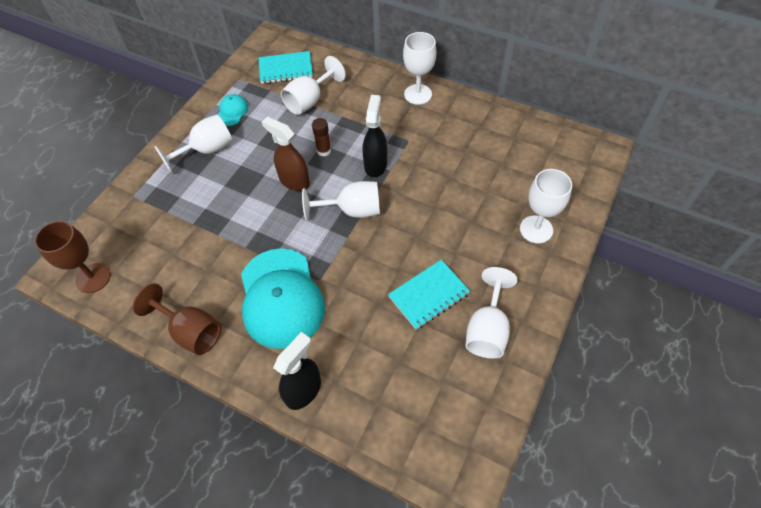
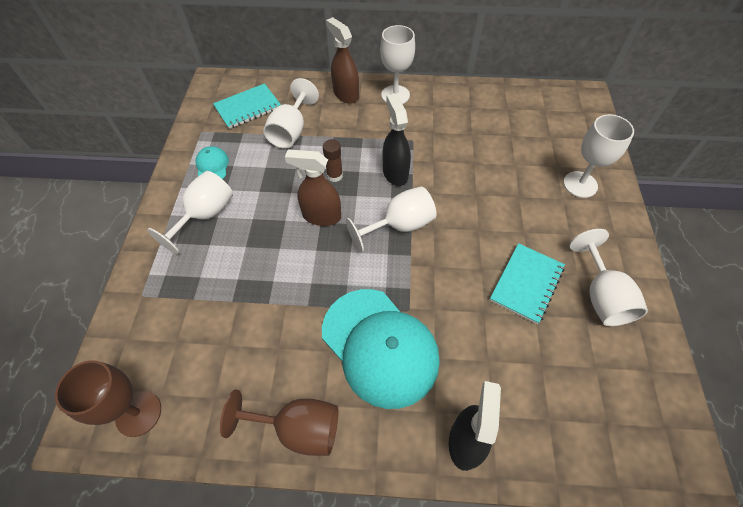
camera: 25 degrees left, 0 degrees up
none -> brown spray bottle [326,17,359,104]

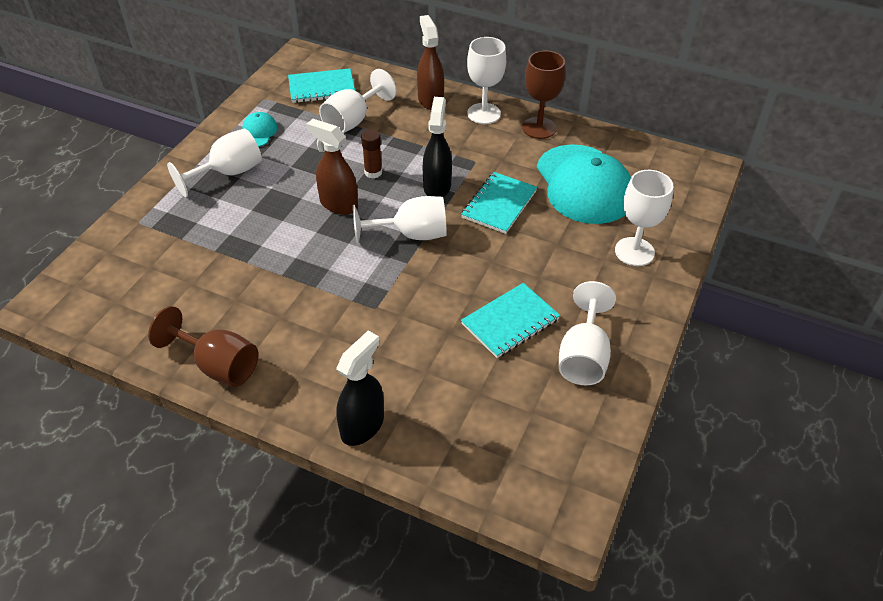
camera: 20 degrees right, 10 degrees down
brown goblet [55,360,161,437] -> brown goblet moved to [522,50,566,139]
turquoise cap [322,289,440,409] -> turquoise cap moved to [537,144,631,224]
none -> turquoise notebook [461,172,537,234]

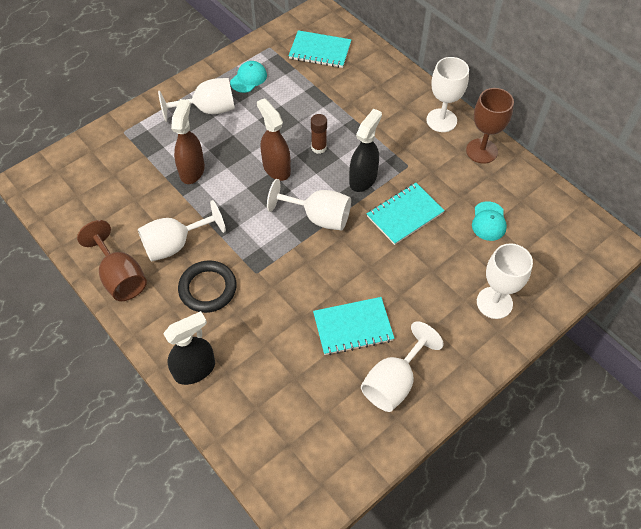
camera: 25 degrees right, 10 degrees up
white goblet [319,69,397,133] -> white goblet moved to [138,200,226,262]
brown spray bottle [417,15,444,110] -> brown spray bottle moved to [171,99,205,184]
turquoise cap [537,144,631,224] -> turquoise cap [472,201,507,241], size x0.44
none -> black ring [178,260,237,313]

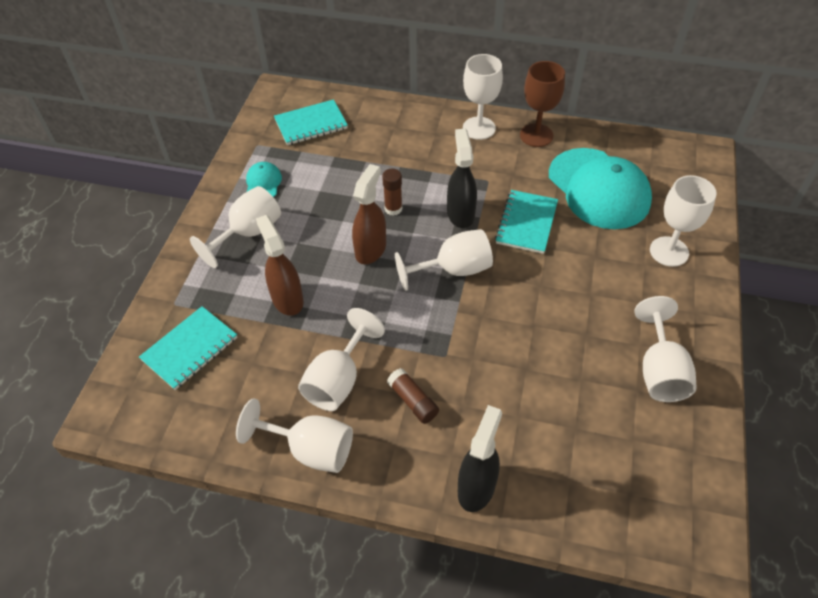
camera: 35 degrees left, 5 degrees down
brown goblet [77,220,147,301] -> white goblet [236,398,353,473]
black ring [178,260,237,313] -> brown glue stick [387,368,439,424]
brown spray bottle [257,98,291,181] -> brown spray bottle turned 90 degrees clockwise [352,164,386,264]
turquoise notebook [313,297,394,355] -> turquoise notebook moved to [139,306,237,390]
turquoise cap [472,201,507,241] -> turquoise cap [549,148,652,229], size x2.30

